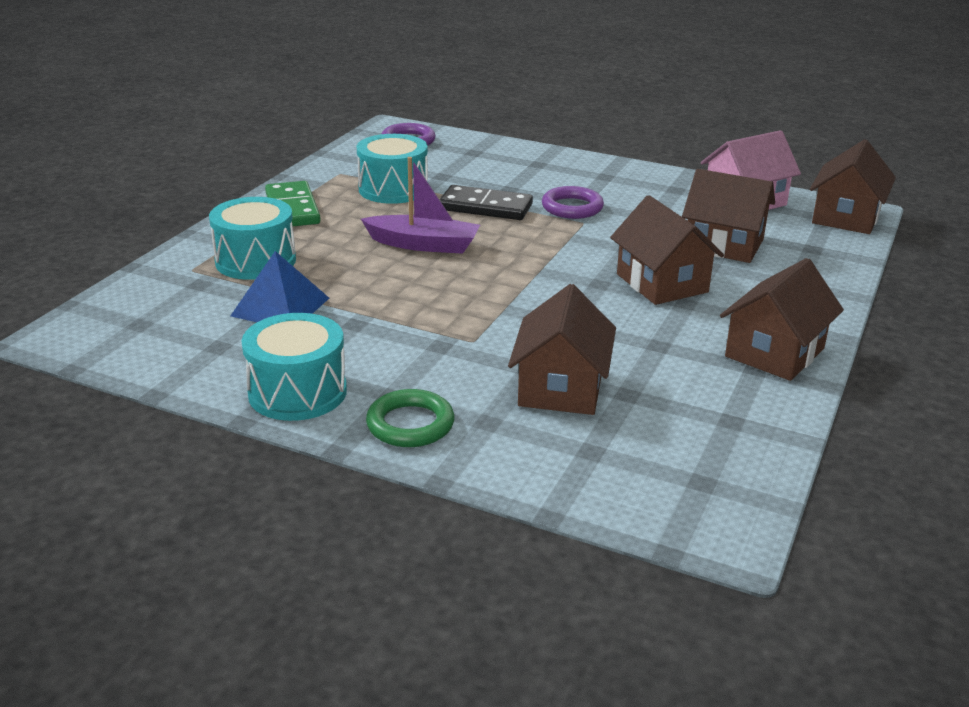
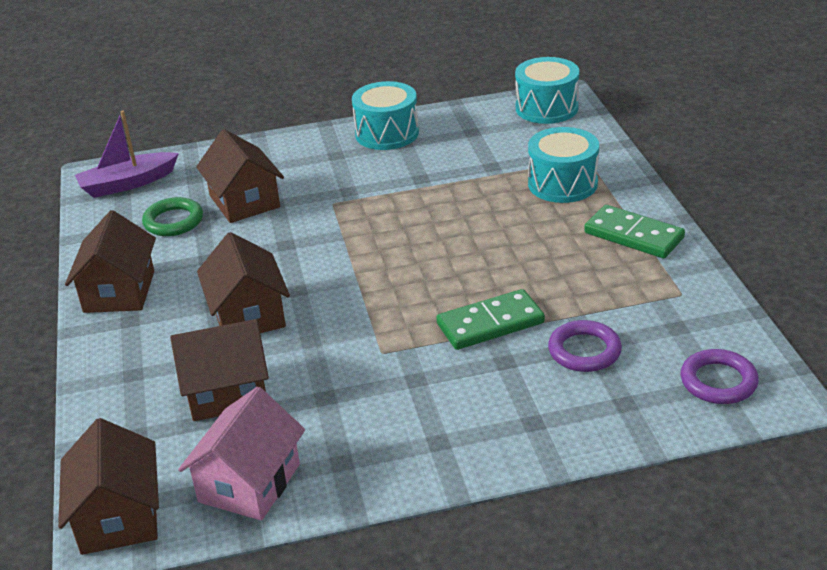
camera: 145 degrees right, 5 degrees up
blue pyramid [230,251,329,322] -> none
turquoise drum [357,134,428,204] -> turquoise drum moved to [515,57,579,124]
purple boat [361,157,480,254] -> purple boat moved to [75,110,179,198]
green ring [366,389,454,447] -> green ring moved to [142,197,203,236]
black domino [439,185,533,220] -> green domino [436,289,545,350]
purple ring [542,186,604,219] -> purple ring moved to [548,320,622,372]
brown house [610,195,724,305] -> brown house turned 45 degrees clockwise [197,232,290,333]

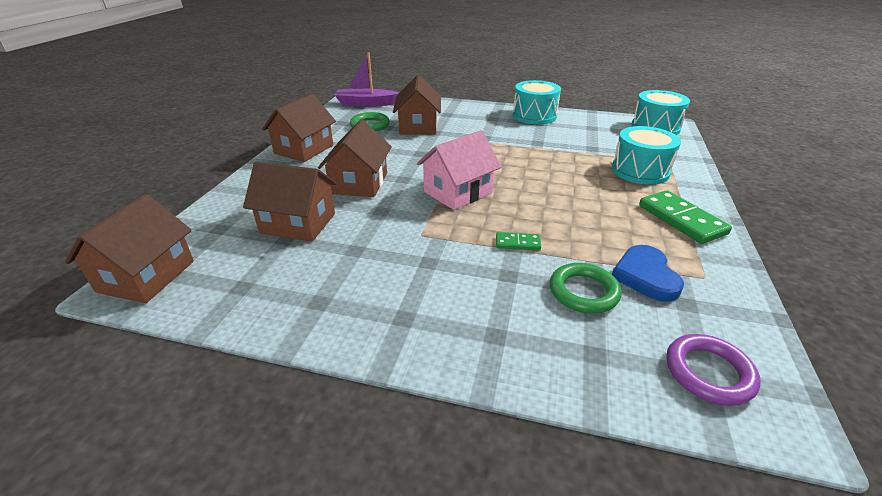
camera: 25 degrees right, 0 degrees up
pink house [178,387,305,521] -> pink house moved to [417,130,501,210]
green domino [436,289,545,350] -> green domino [496,232,541,251], size x0.52
purple ring [548,320,622,372] -> green ring [550,263,622,314]
none -> blue heart [612,245,684,302]

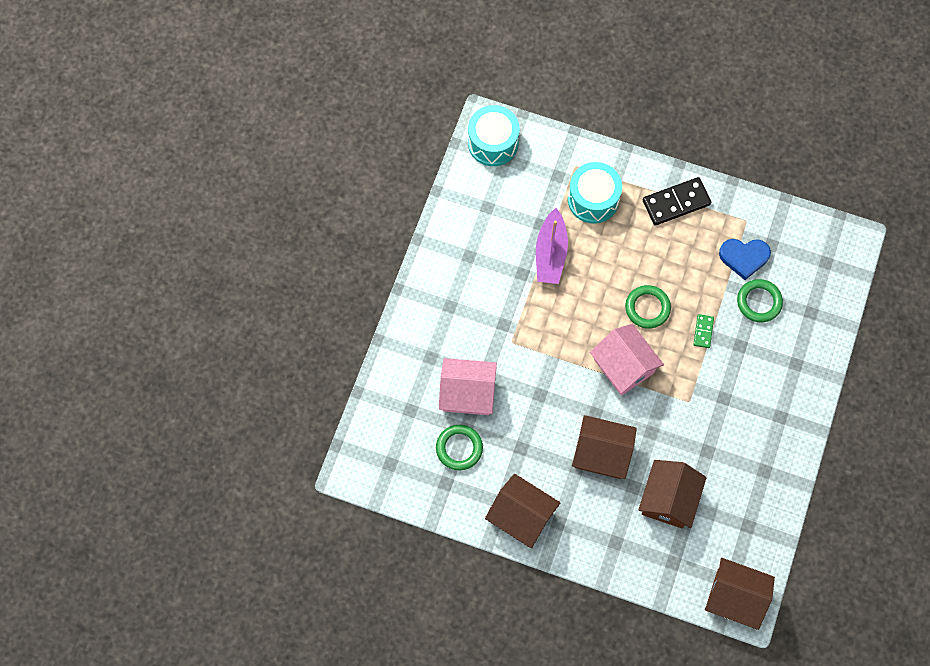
camera: 85 degrees left, 35 degrees up
purple boat [334,52,399,107] -> purple boat moved to [536,208,568,284]
brown house [393,75,441,135] -> pink house [439,358,497,415]
turquoise drum [513,80,561,124] -> none
green domino [639,190,732,244] -> black domino [643,177,711,225]
purple ring [666,334,760,406] -> none
none -> green ring [625,285,671,329]

